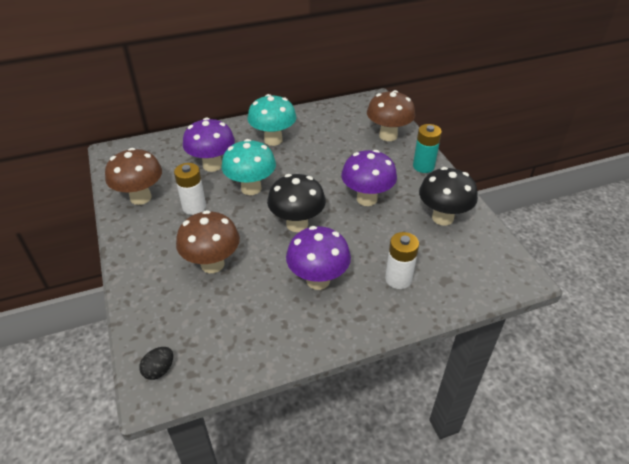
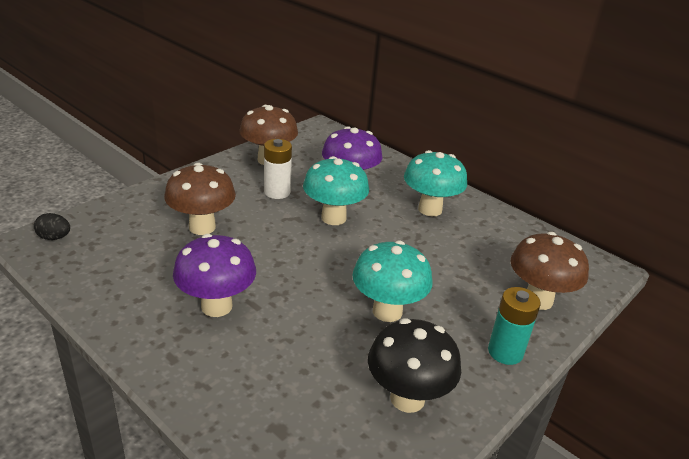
camera: 60 degrees right, 10 degrees down
black mushroom [267,174,326,232] -> none
purple mushroom [341,150,397,206] -> turquoise mushroom [352,240,432,322]
white battery [385,232,419,289] -> none

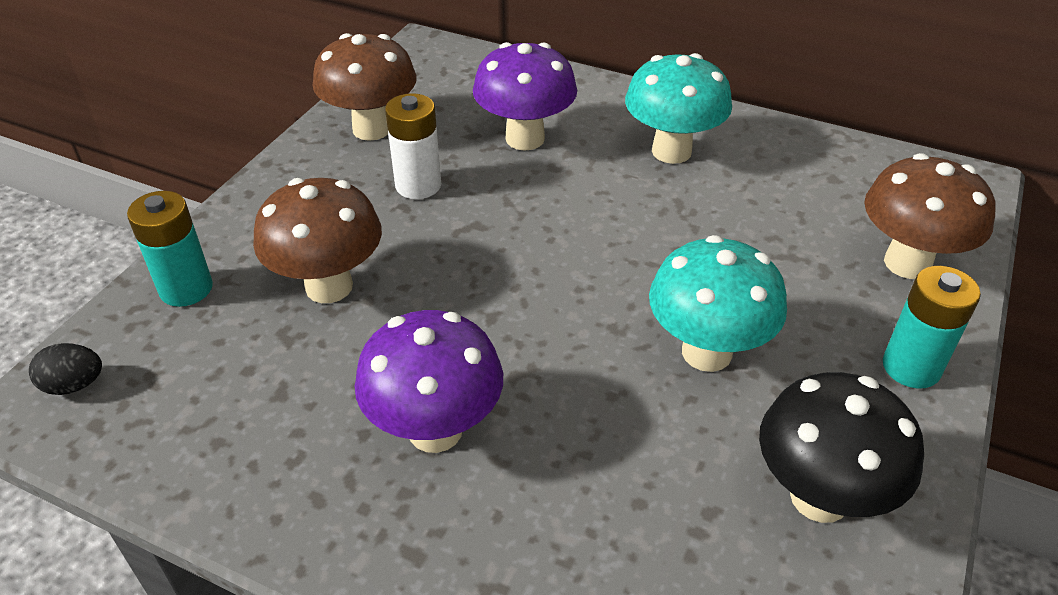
camera: 15 degrees left, 10 degrees up
turquoise mushroom [303,156,369,225] -> none
none -> turquoise battery [127,191,213,307]

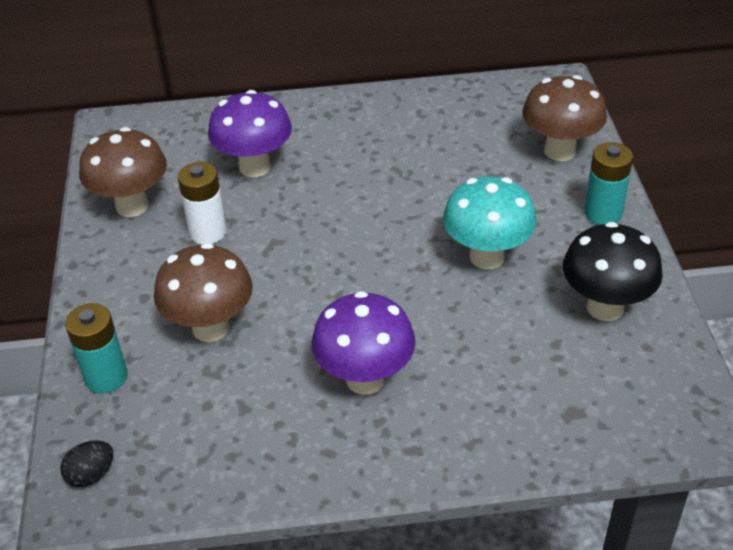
camera: 30 degrees left, 0 degrees up
turquoise mushroom [625,53,732,164] -> none

